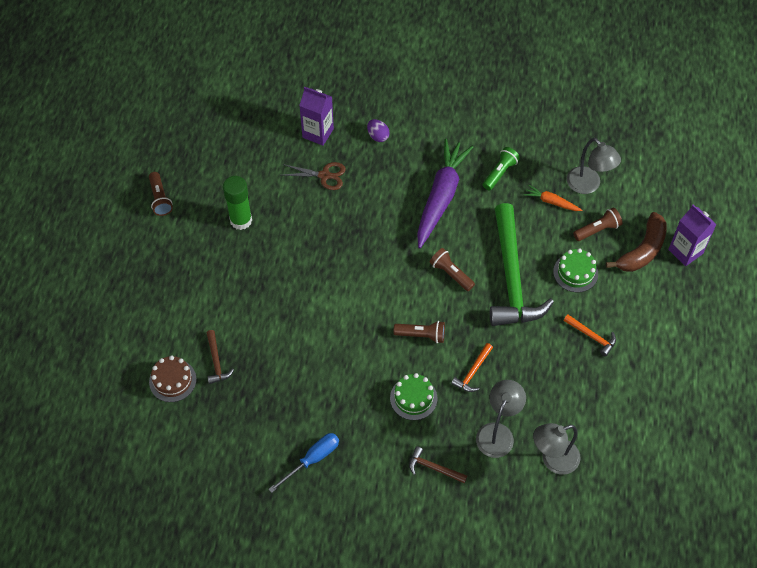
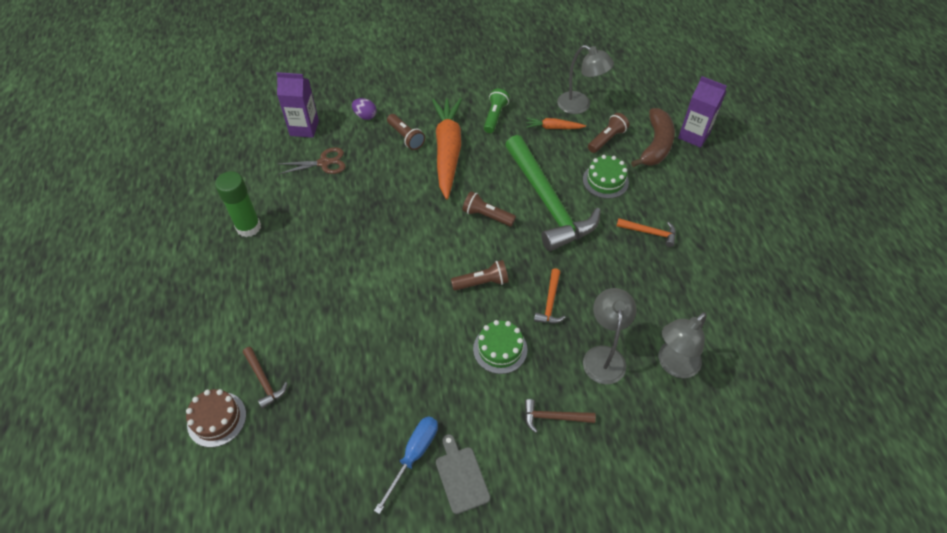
camera: 20 degrees left, 5 degrees down
brown flashlight [149,172,173,216] -> brown flashlight moved to [387,114,425,150]
purple carrot [417,139,473,248] -> orange carrot [432,98,462,199]
none -> grey cutting board [436,434,490,514]

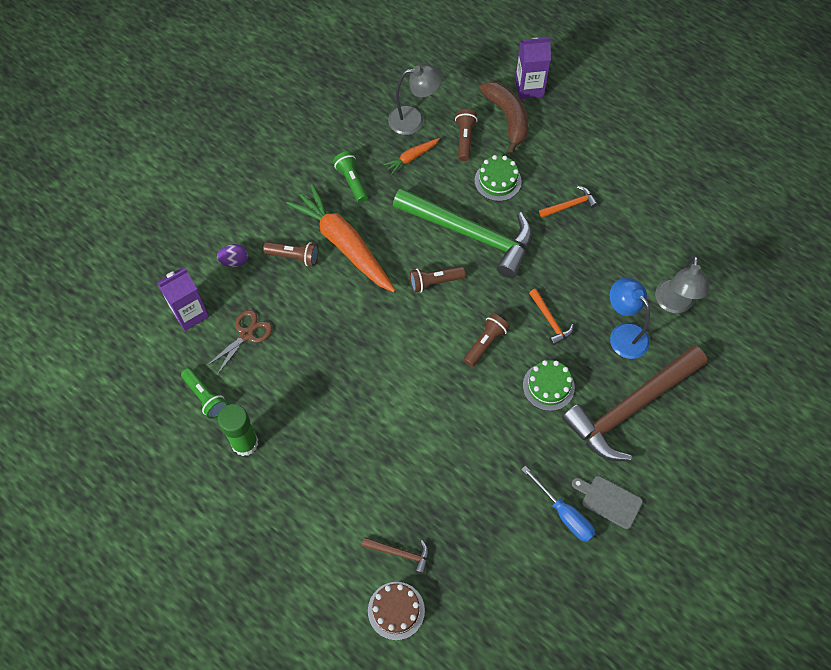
camera: 40 degrees left, 10 degrees up
blue screwdriver [374,416,438,514] -> blue screwdriver turned 150 degrees clockwise [521,466,595,542]
brown hammer [525,399,596,433] -> brown hammer [562,345,707,461], size x2.45
grey lamp [583,288,637,384] -> blue lamp [610,277,650,359]
none -> green flashlight [181,368,227,419]

